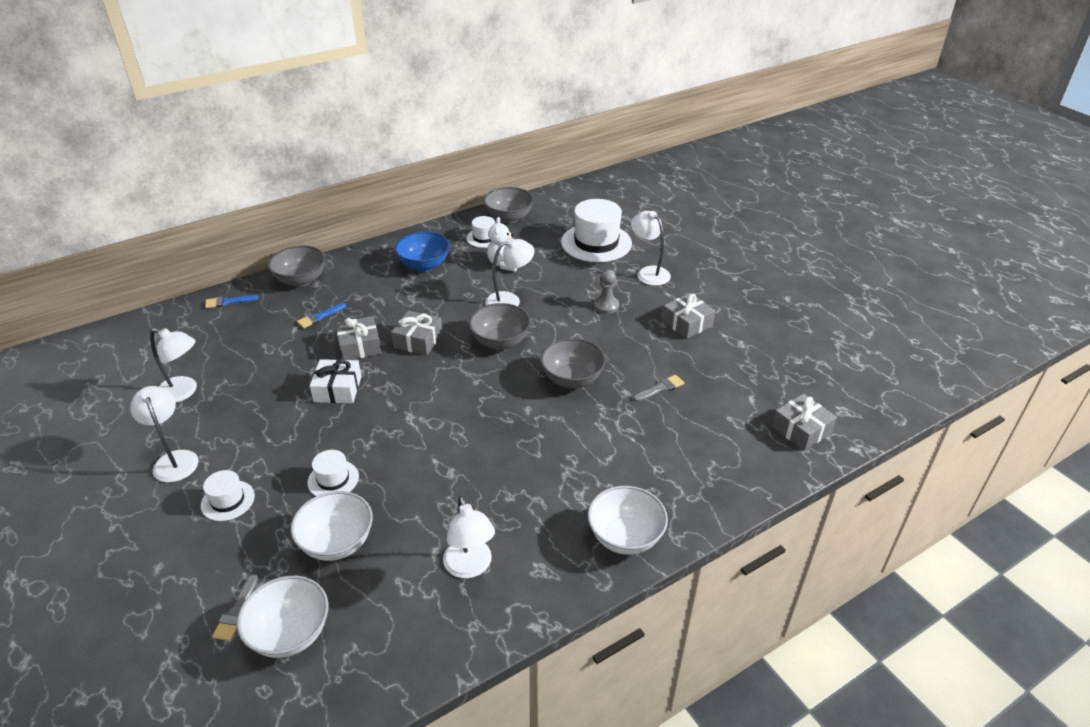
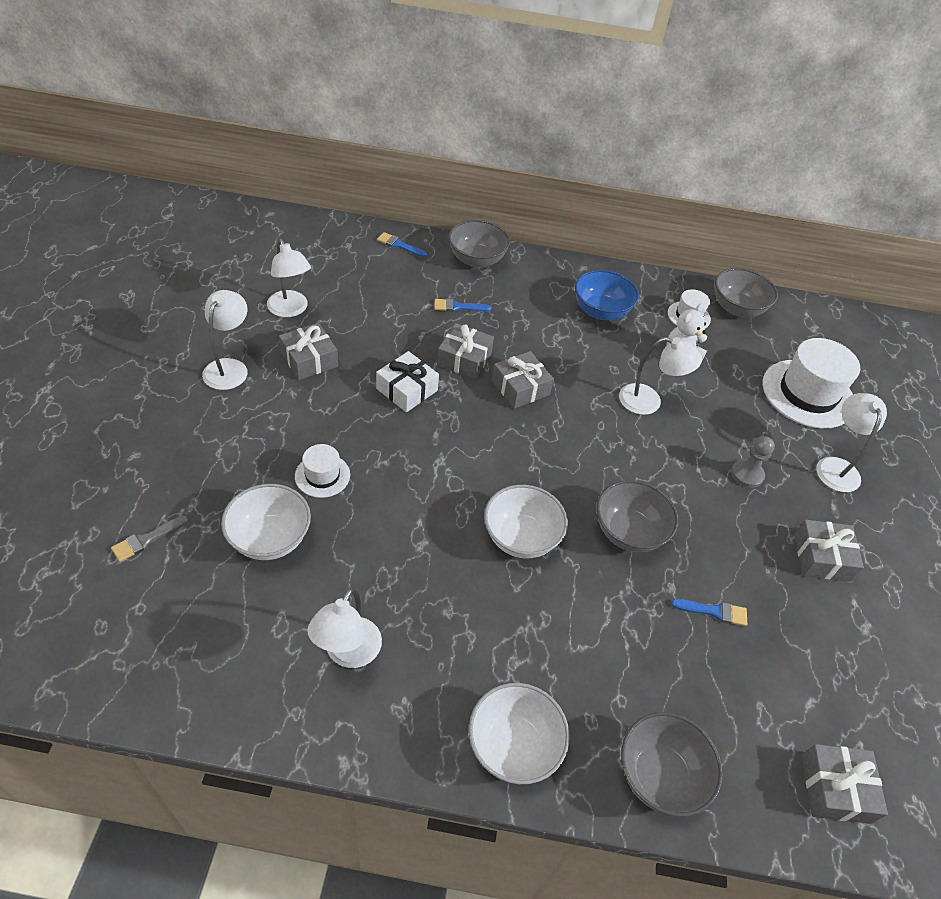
camera: 35 degrees right, 10 degrees up
white hat [201,470,255,521] -> none
white bowl [237,576,328,658] -> white bowl moved to [484,485,568,558]
grey bowl [469,303,531,350] -> grey bowl moved to [621,712,723,817]
grey brush [633,375,684,402] -> blue brush [671,599,747,626]
none -> grey gift [279,323,338,380]

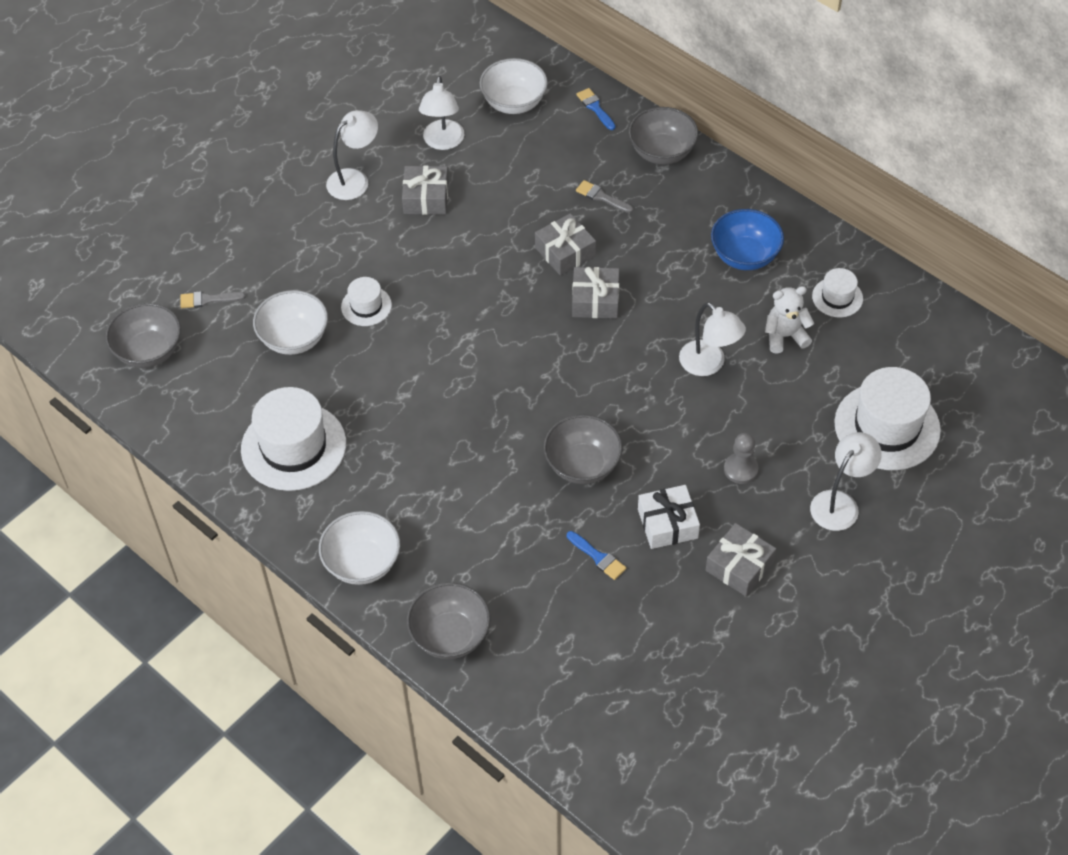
camera: 40 degrees right, 5 degrees up
white lamp [307,588,382,668] -> white hat [241,387,346,491]
white gift [376,351,439,412] -> white gift moved to [638,485,700,549]
blue brush [434,299,491,312] -> grey brush [576,180,633,213]
white bowl [484,485,568,558] -> white bowl moved to [480,58,548,114]
grey bowl [715,268,778,317] -> grey bowl moved to [105,303,181,368]
grey gift [802,744,888,824] -> none

